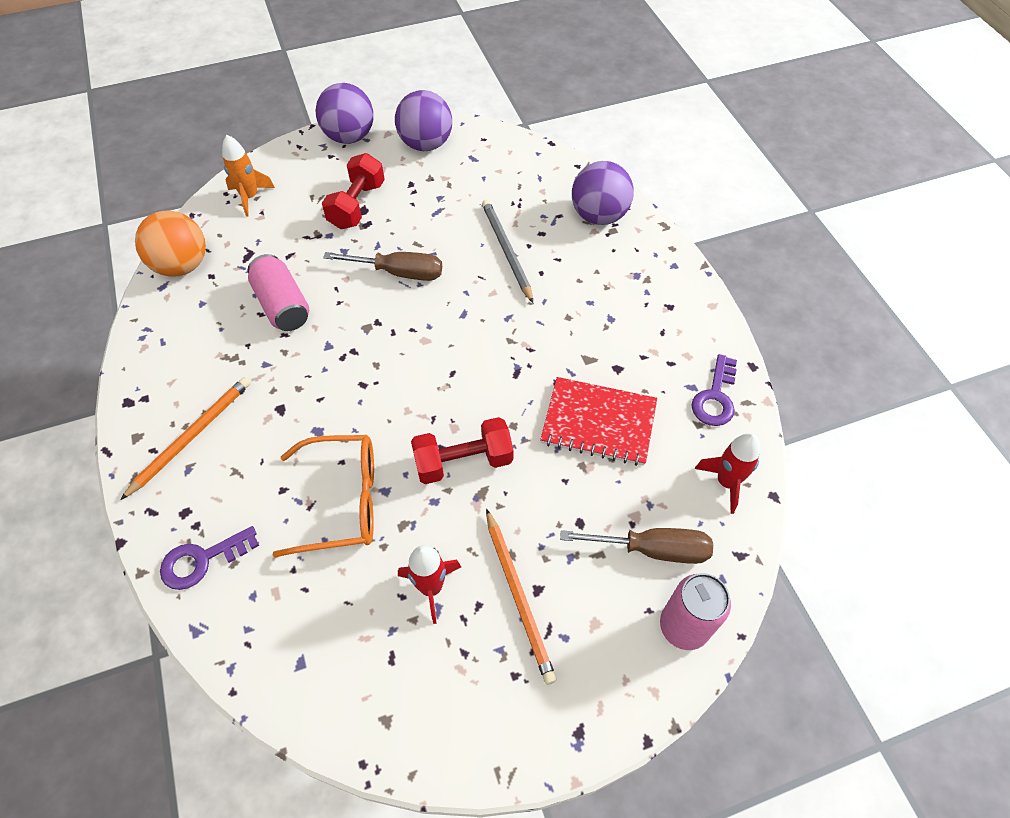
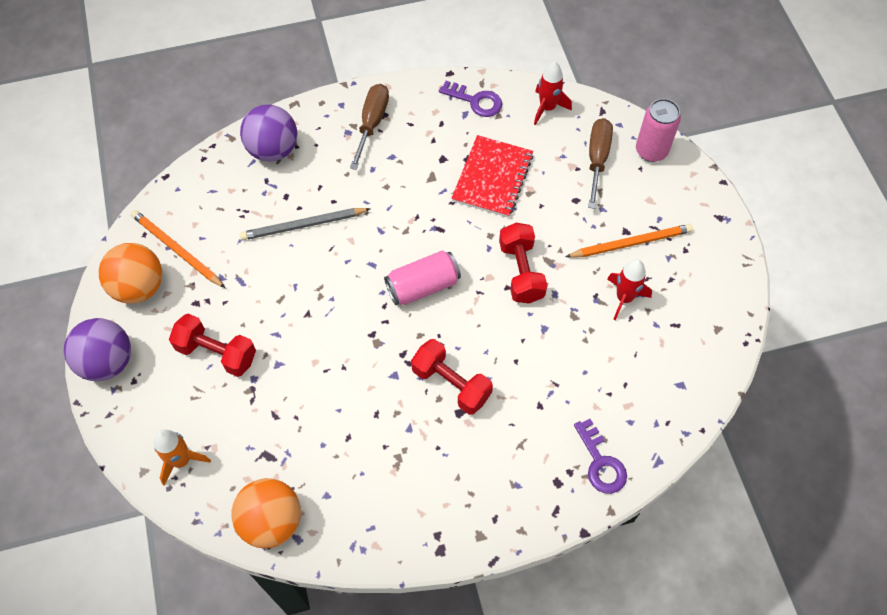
camera: 85 degrees left, 5 degrees up
orange pencil [120,377,251,500] -> orange pencil moved to [131,210,225,288]
pink can [248,254,309,331] -> pink can moved to [384,250,461,305]
orange glasses [273,435,374,557] -> none
brown screwdriver [323,252,442,281] -> brown screwdriver moved to [350,84,389,170]
purple ball [395,90,452,151] -> orange ball [99,243,162,304]
none -> red dumbbell [411,339,493,415]

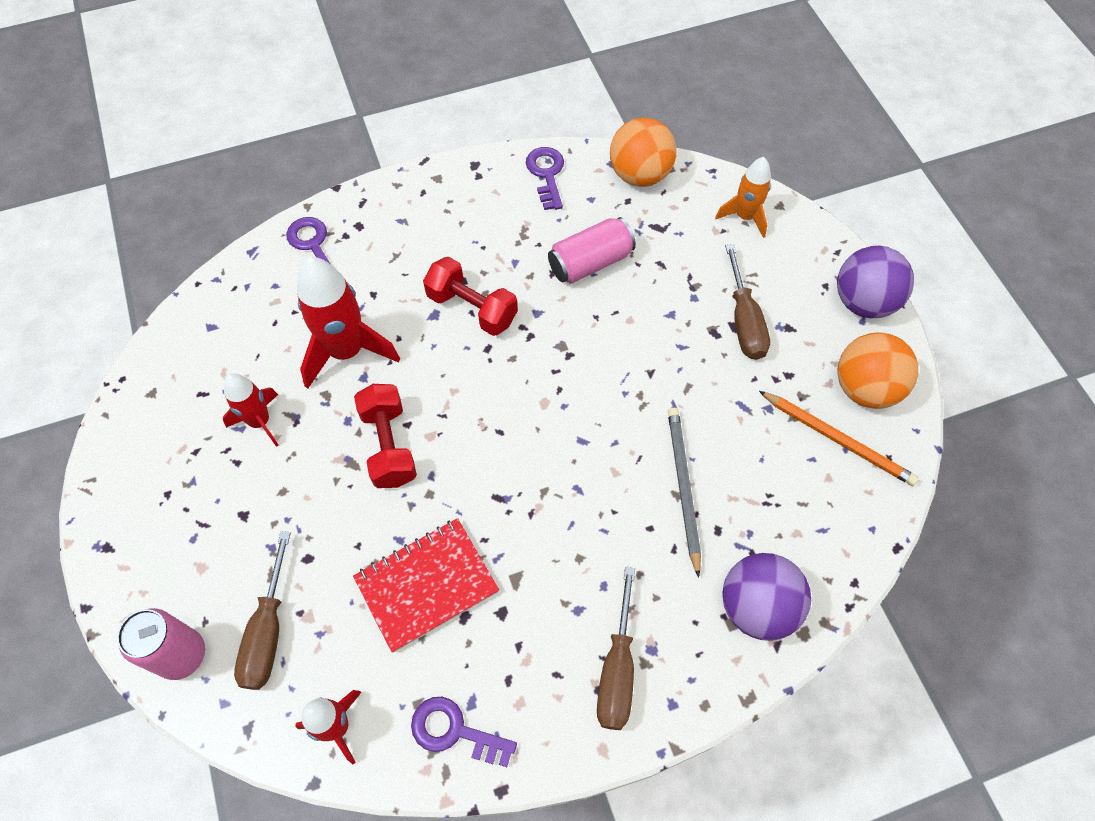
camera: 175 degrees right, 0 degrees up
red dumbbell [169,314,256,377] -> brown screwdriver [725,244,770,360]
grey pencil [240,208,370,240] -> grey pencil turned 75 degrees counterclockwise [668,408,701,578]
pink can [384,250,461,305] -> pink can moved to [548,217,636,284]
red notebook [451,135,533,218] -> red notebook turned 45 degrees clockwise [353,518,499,653]
orange pencil [565,224,693,258] -> none
none -> red rocket [297,257,400,389]
none -> purple key [526,147,564,210]

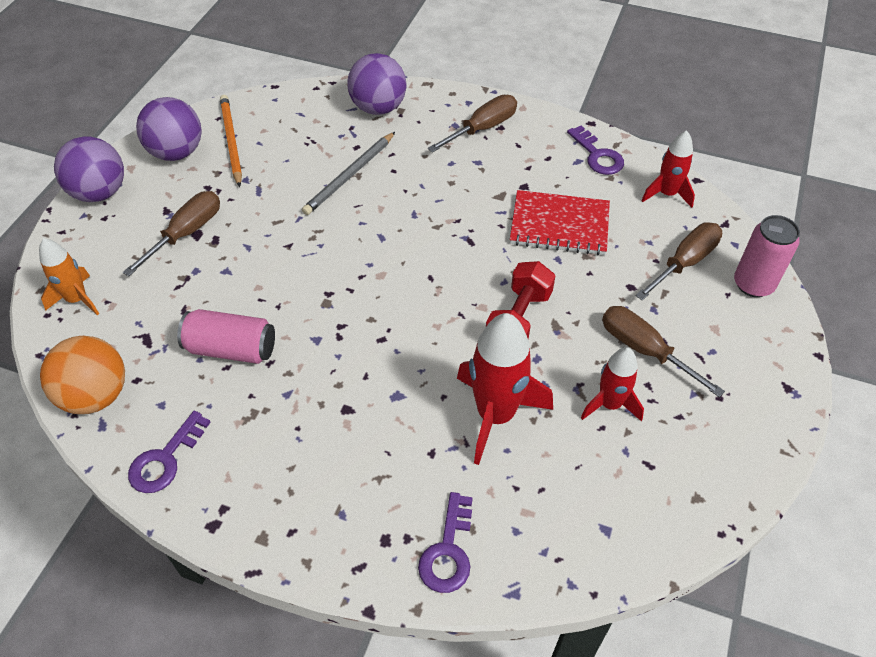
camera: 140 degrees left, 10 degrees down
red dumbbell [423,257,518,336] -> none
orange ball [837,333,918,409] -> purple ball [136,97,202,161]
none -> brown screwdriver [602,306,725,397]

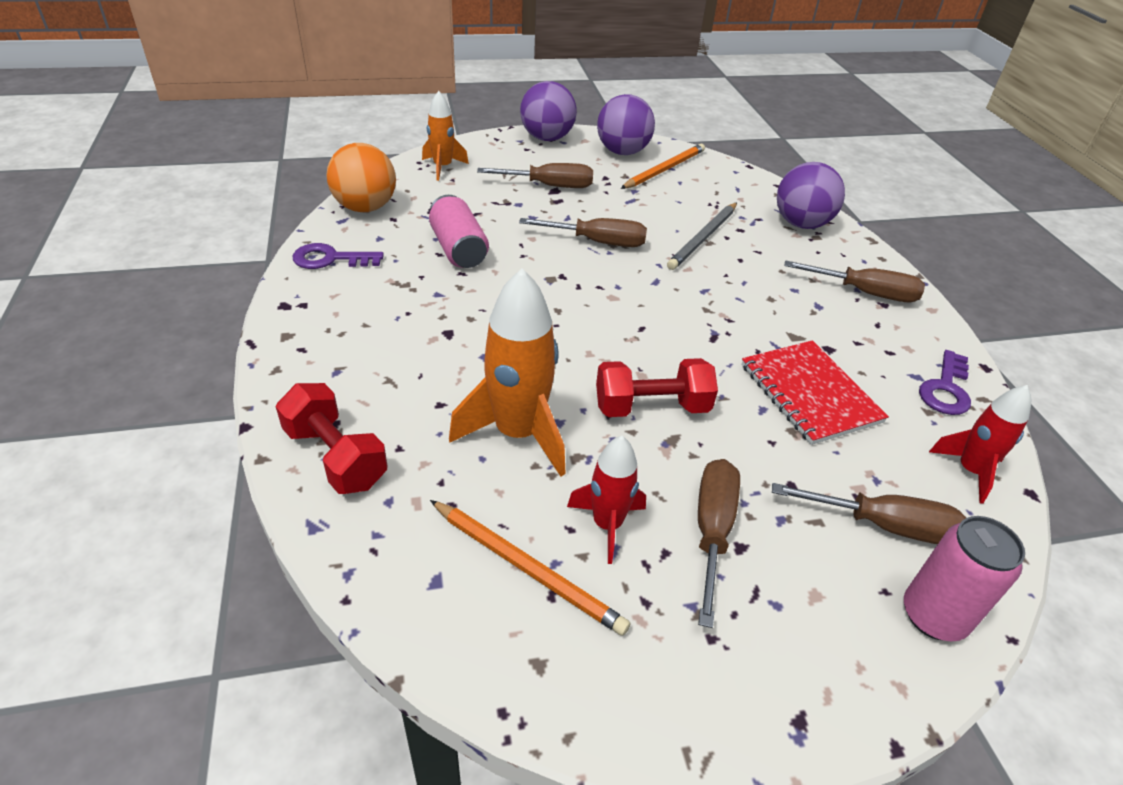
camera: 55 degrees right, 10 degrees down
grey pencil [302,132,395,215] -> grey pencil turned 60 degrees counterclockwise [667,203,737,270]
purple key [418,492,473,593] -> red dumbbell [275,383,388,494]
red rocket [457,313,553,465] -> orange rocket [449,269,566,477]
none -> orange pencil [430,500,630,636]
none -> brown screwdriver [519,218,647,247]

